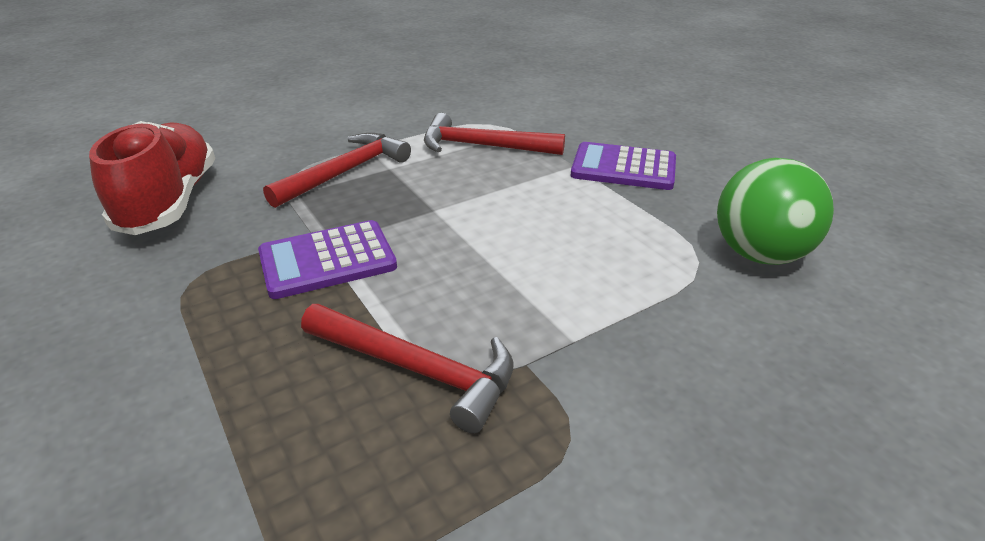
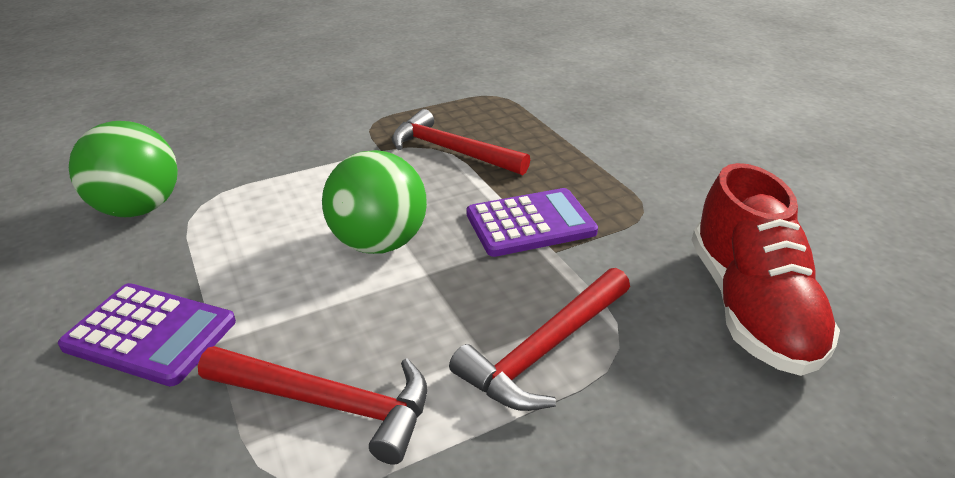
camera: 175 degrees left, 0 degrees up
none -> green ball [322,150,427,254]

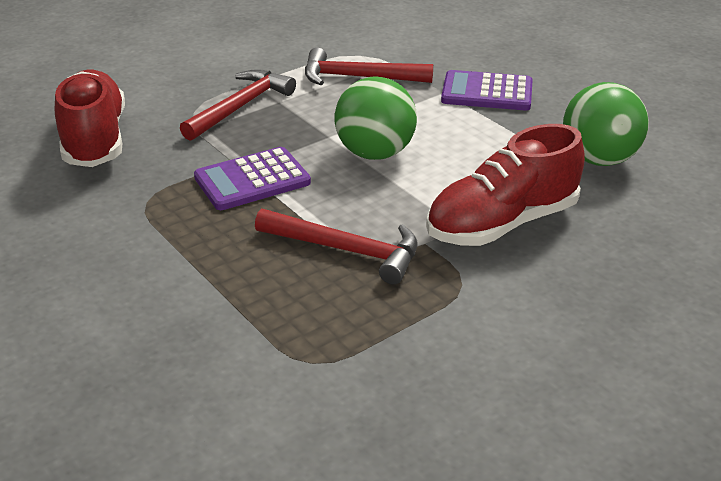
camera: 170 degrees right, 0 degrees up
none -> red shoe [426,124,585,246]

